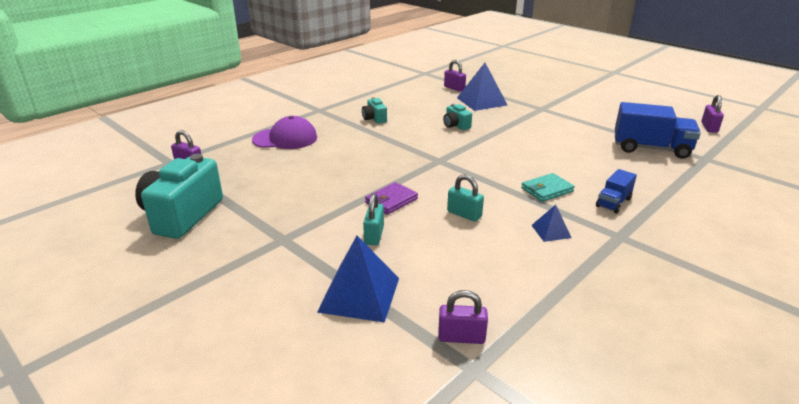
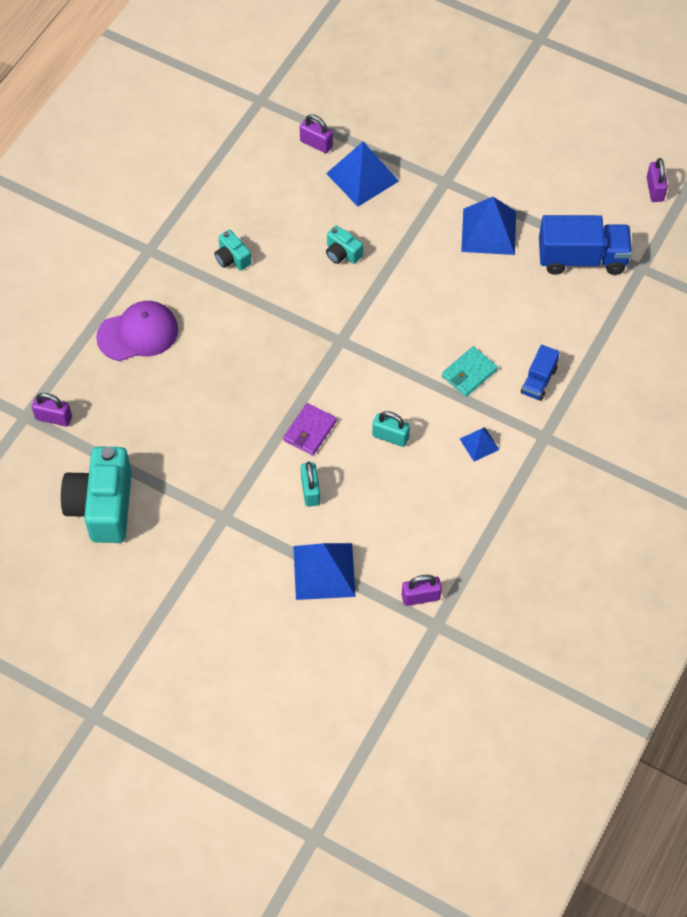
camera: 15 degrees left, 30 degrees up
none -> blue pyramid [461,197,516,255]

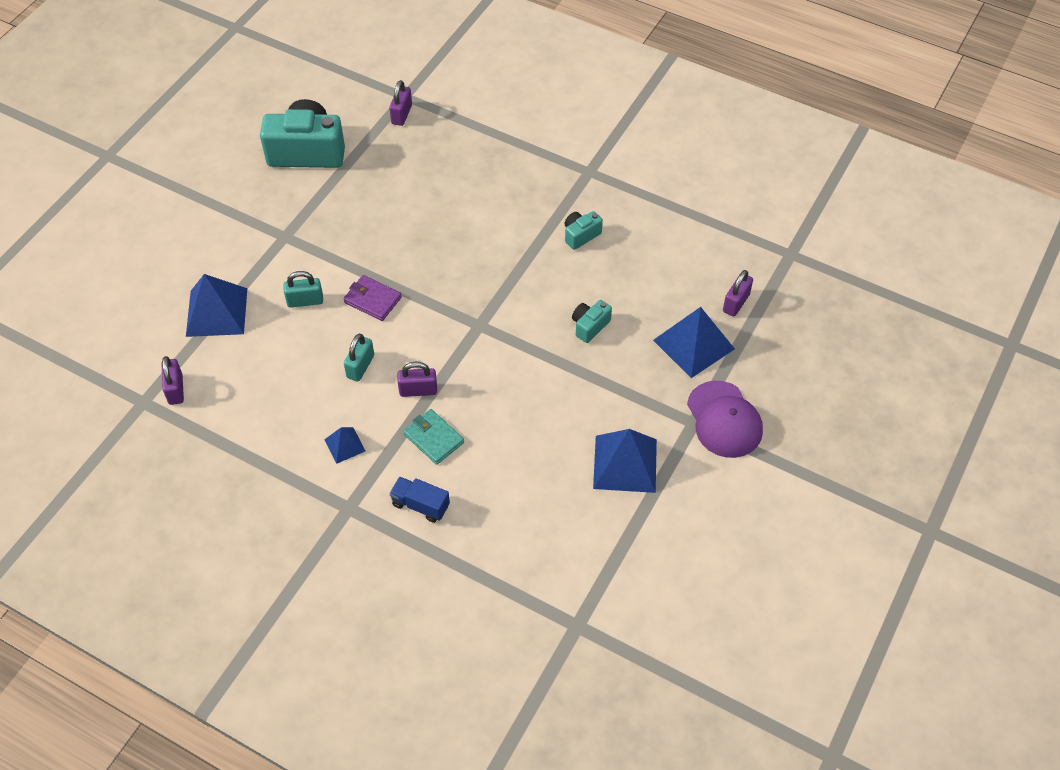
camera: 90 degrees right, 5 degrees down
purple cap [96,301,178,361] -> purple cap moved to [687,381,763,458]
blue truck [539,215,632,275] -> none
purple padlock [647,158,668,202] -> purple padlock moved to [397,362,437,397]

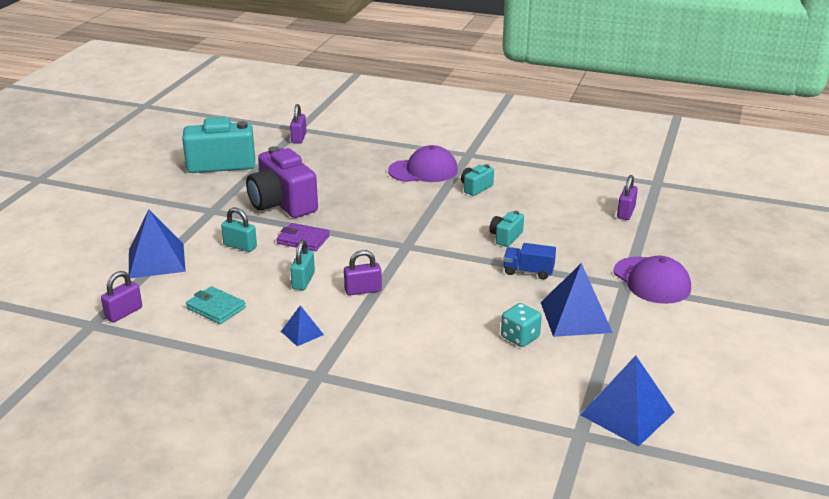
camera: 10 degrees left, 25 degrees down
purple padlock [162,356,184,405] -> purple padlock turned 60 degrees clockwise [101,271,142,323]
turquoise padlock [283,271,323,308] -> turquoise padlock turned 45 degrees clockwise [221,207,257,252]
blue truck [389,477,450,523] -> blue truck moved to [503,243,556,280]
turquoise wallet [403,409,464,465] -> turquoise wallet moved to [186,286,246,324]
blue pyramid [653,307,735,378] -> blue pyramid moved to [580,355,675,447]
none -> purple camera [246,146,318,218]
none -> purple cap [388,145,458,182]
none -> turquoise dice [501,303,542,347]

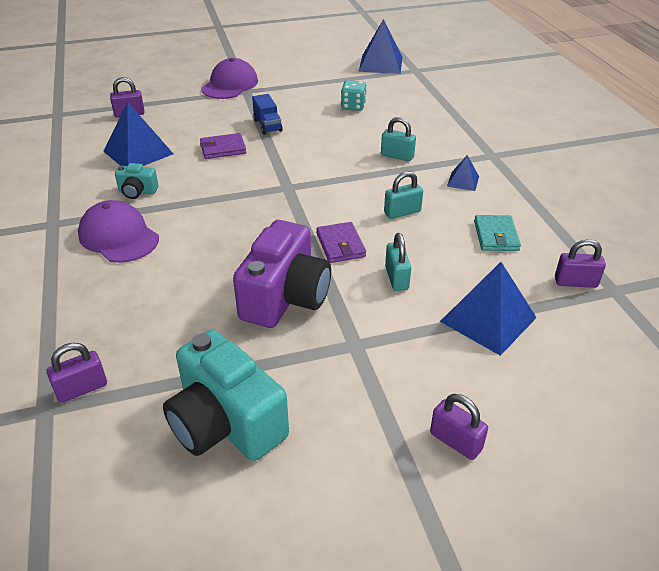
camera: 125 degrees left, 10 degrees up
purple padlock [344,250,382,296] -> purple padlock moved to [430,394,488,460]
turquoise camera [489,211,524,247] -> purple wallet [200,133,246,159]
blue pyramid [540,263,613,337] -> blue pyramid moved to [103,101,173,166]
none -> turquoise padlock [381,117,416,161]

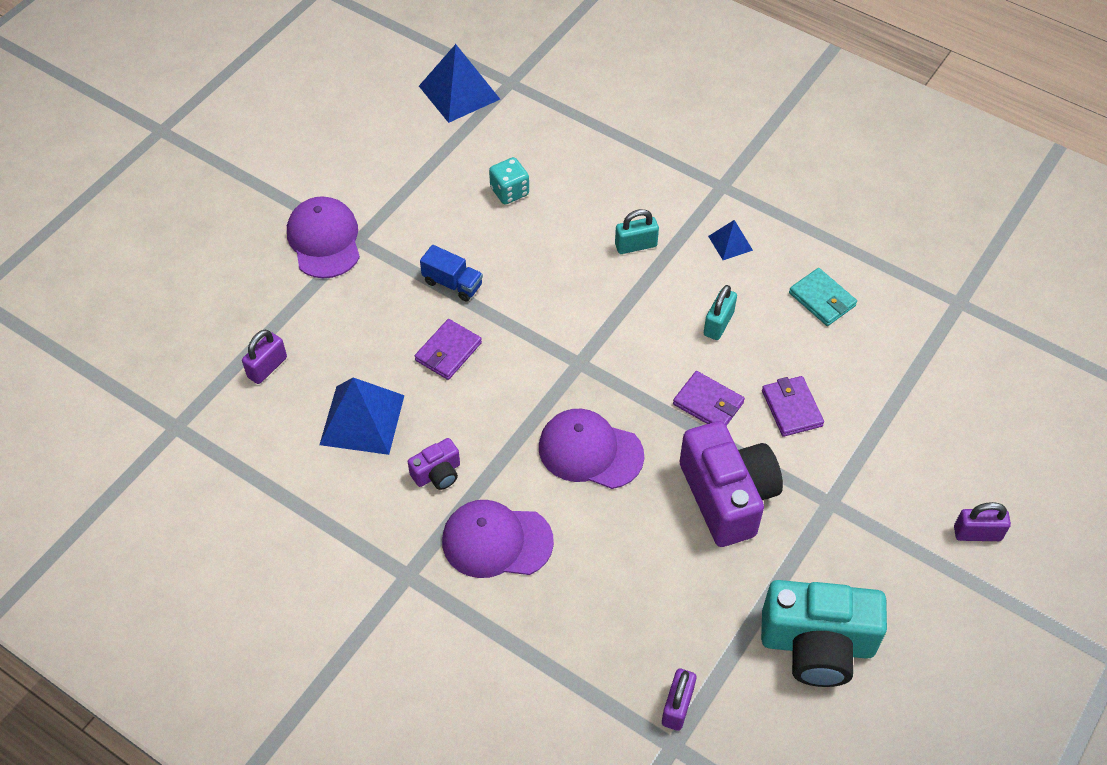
camera: 40 degrees left, 15 degrees up
turquoise camera [115,163,158,199] -> purple camera [408,438,460,490]
turquoise padlock [385,233,411,291] -> purple wallet [762,376,824,437]
blue pyramid [440,262,537,356] -> none
purple padlock [555,239,606,288] -> none
none -> purple cap [539,409,644,489]

